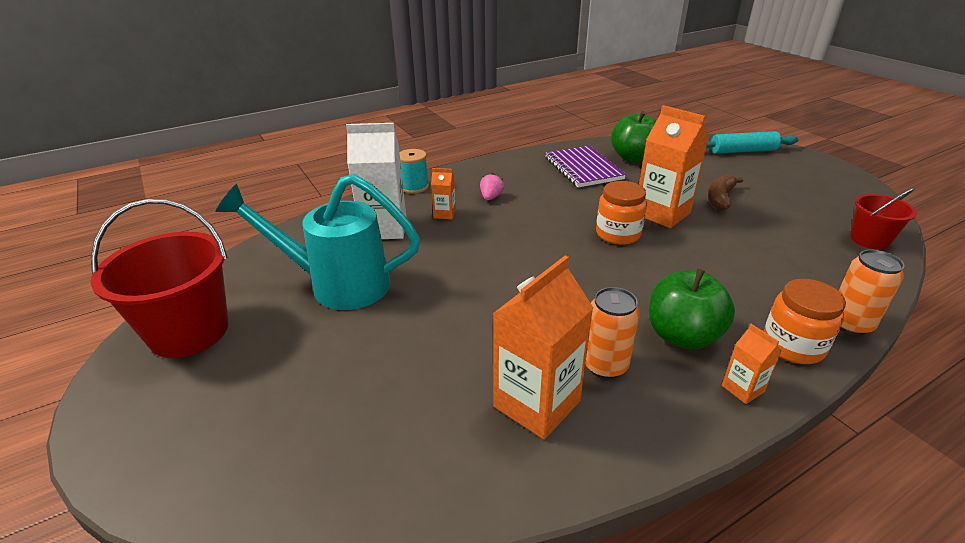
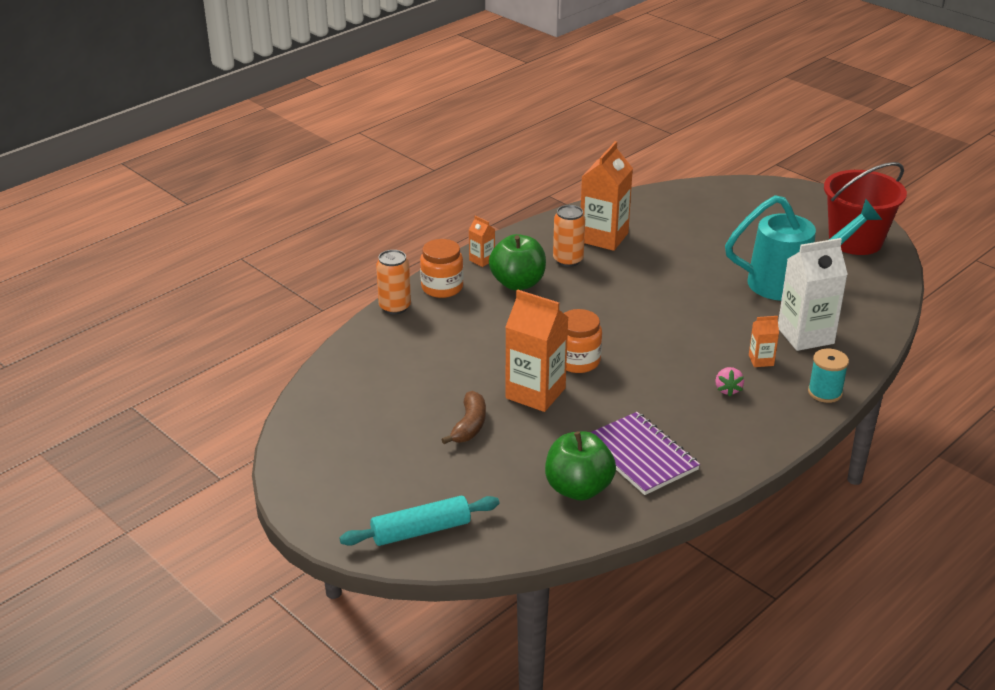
camera: 165 degrees right, 0 degrees up
red bucket [851,188,917,250] -> none

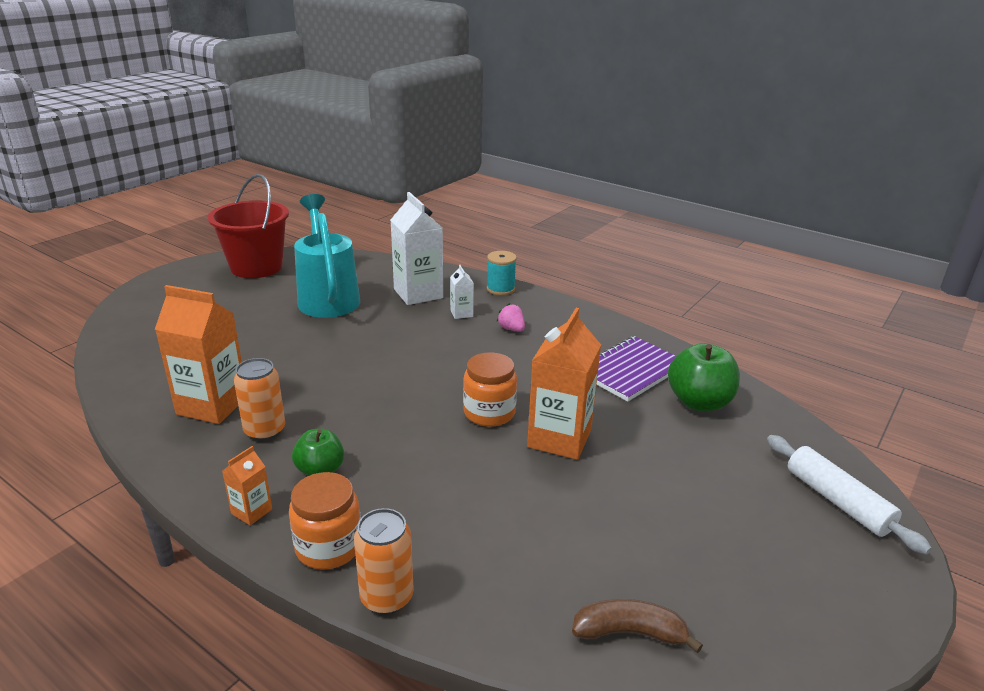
camera: 100 degrees left, 5 degrees down
turquoise rolling pin [339,496,499,546] -> white rolling pin [767,435,932,555]
brown banana [441,391,486,444] -> brown banana moved to [572,599,703,653]
green apple [489,234,546,290] -> green apple [292,429,344,476], size x0.63
pink strawberry [715,367,744,397] -> pink strawberry turned 120 degrees counterclockwise [496,303,525,332]
orange carton [749,316,779,367] -> white carton [450,265,474,319]

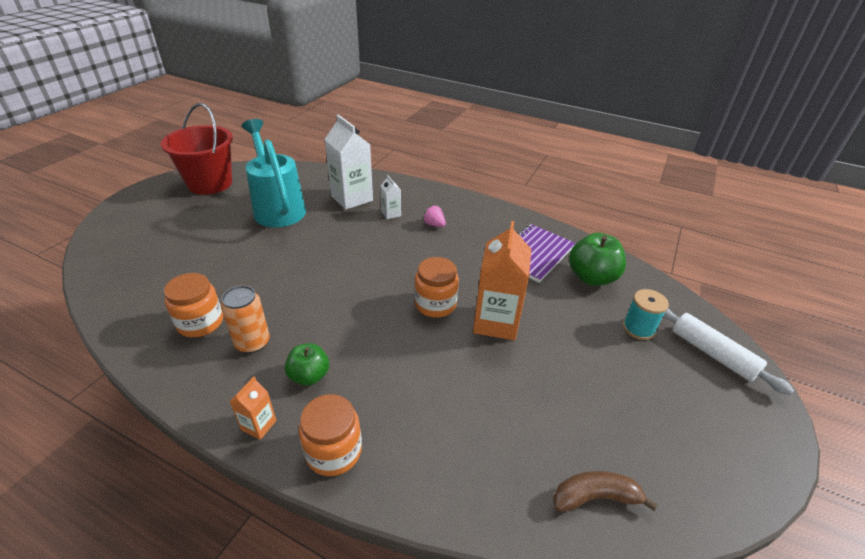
camera: 10 degrees left, 10 degrees up
orange carton [155,285,242,424] -> orange jar [164,273,223,337]
orange can [354,508,414,615] -> none
turquoise spool [487,251,517,295] -> turquoise spool moved to [623,289,669,340]

